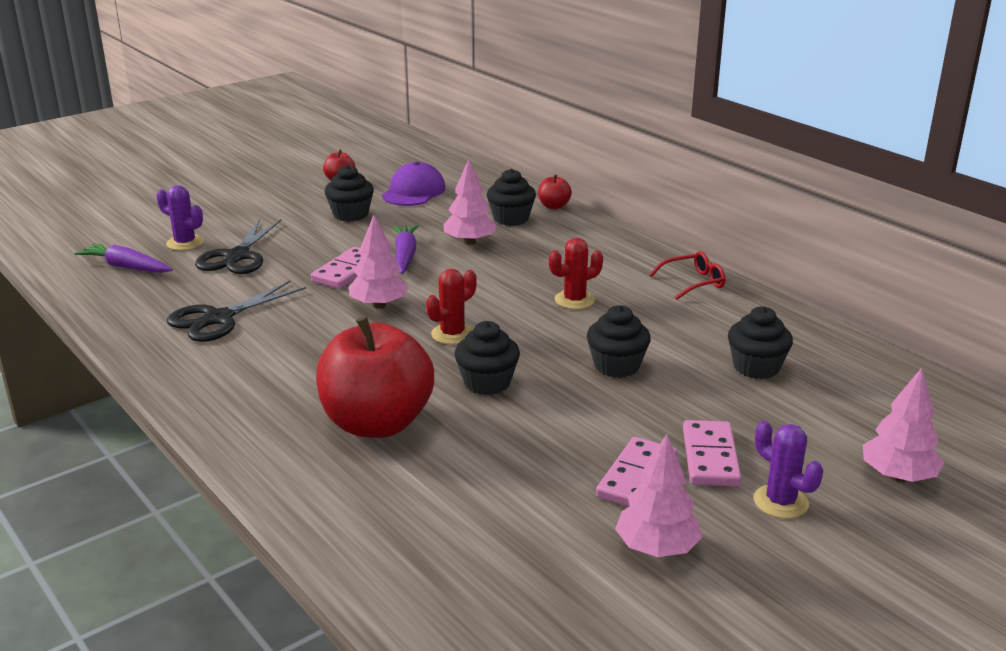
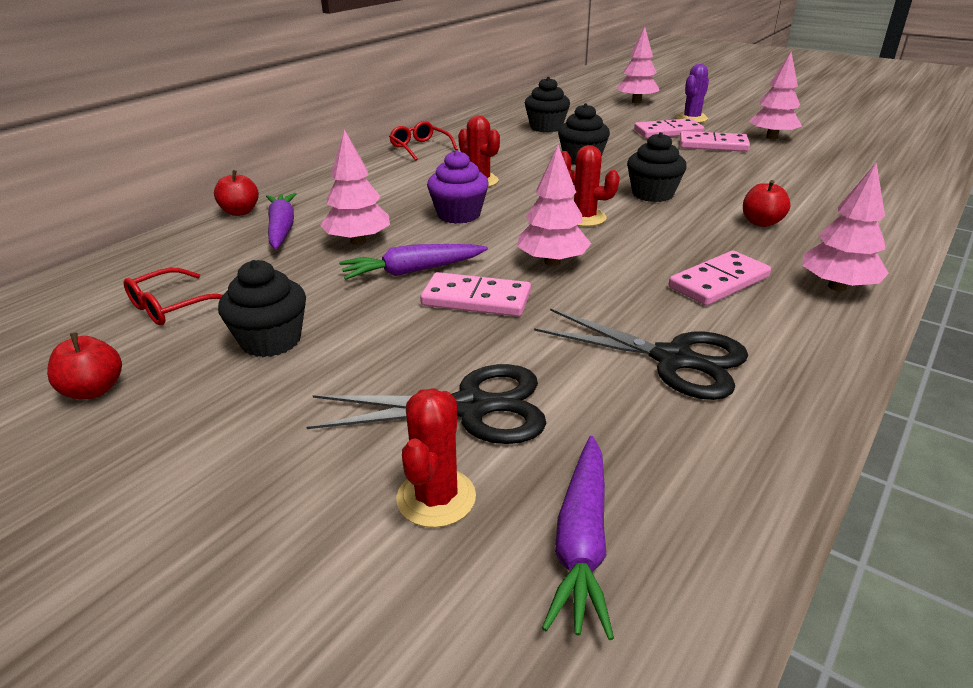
camera: 105 degrees left, 5 degrees up
purple cactus [156,185,204,251] -> red cactus [396,388,476,528]
red apple [316,316,434,438] -> red apple [743,180,791,227], size x0.42
purple cap [382,162,445,206] -> red glasses [123,268,223,326]
black cupcake [487,169,536,226] -> purple carrot [266,193,296,249]
none -> purple cupcake [427,150,489,224]
none -> pink domino [669,251,771,306]
none -> pink tree [802,162,889,291]

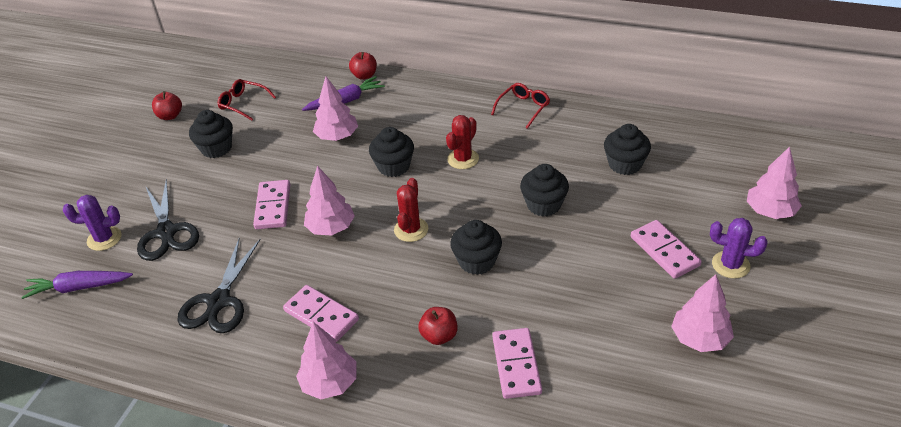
camera: 75 degrees right, 10 degrees up
purple carrot [339,244,488,280] -> none
red cactus [396,388,476,528] -> purple cactus [62,195,122,251]
purple cupcake [427,150,489,224] -> black cupcake [369,127,414,177]
pink domino [680,131,750,152] -> pink domino moved to [492,328,542,399]

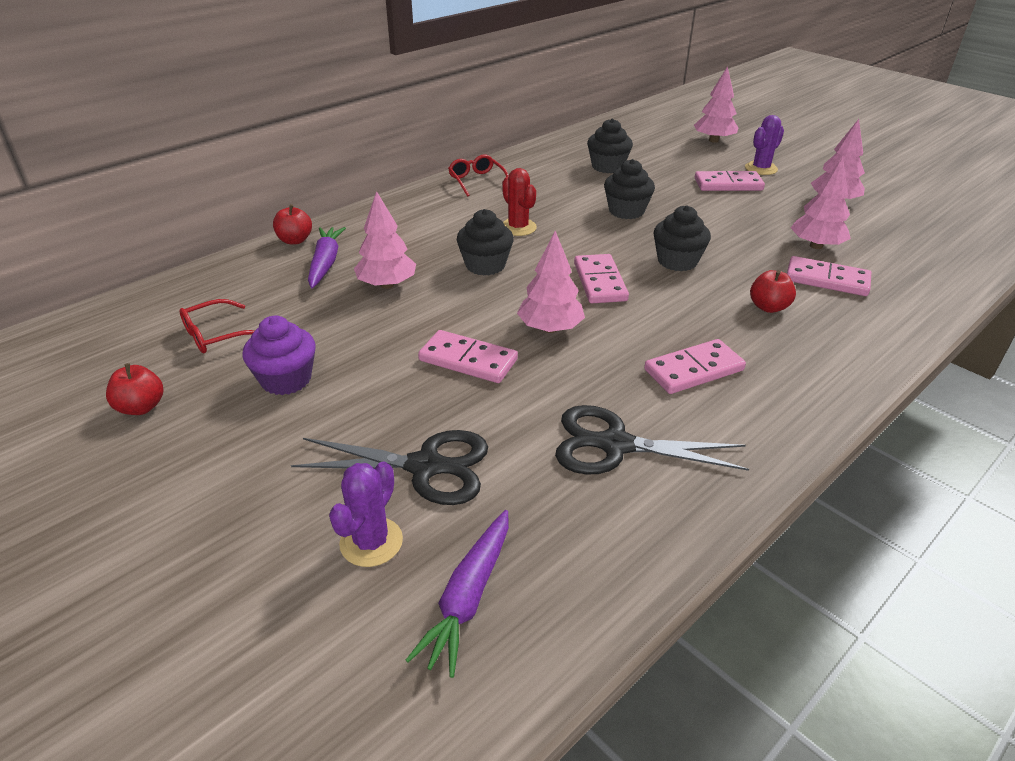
camera: 65 degrees left, 5 degrees down
black scissors [177,238,261,333] -> black scissors turned 150 degrees clockwise [555,405,749,474]
black cupcake [189,110,233,158] -> purple cupcake [242,316,316,395]
pink tree [296,322,356,399] -> pink tree moved to [791,157,851,249]
red cactus [394,178,428,242] -> pink domino [574,254,629,303]

